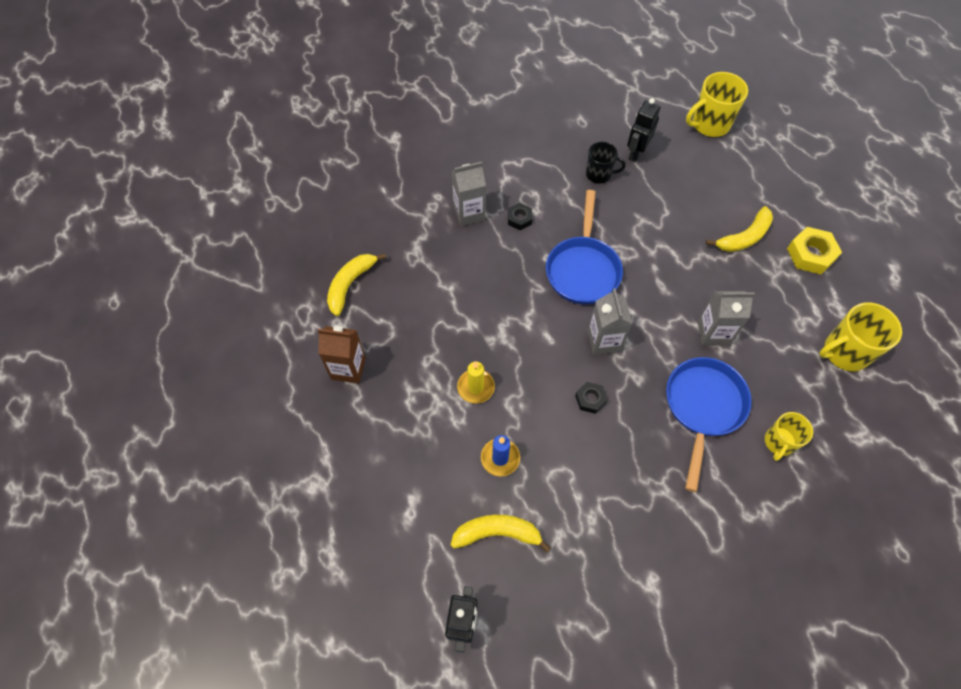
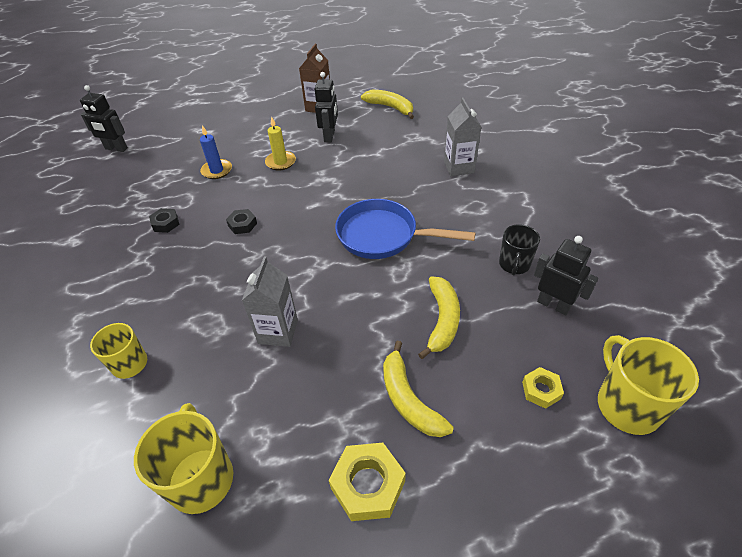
camera: 100 degrees right, 15 degrees down
yellow banana [451,515,551,553] -> yellow banana moved to [418,276,460,359]
black nut [508,203,532,230] -> black nut moved to [149,208,180,233]
grey carton [587,288,632,355] -> none
blue pan [666,357,752,492] -> none
none -> black robot [315,72,338,142]
none -> yellow nut [522,367,564,409]

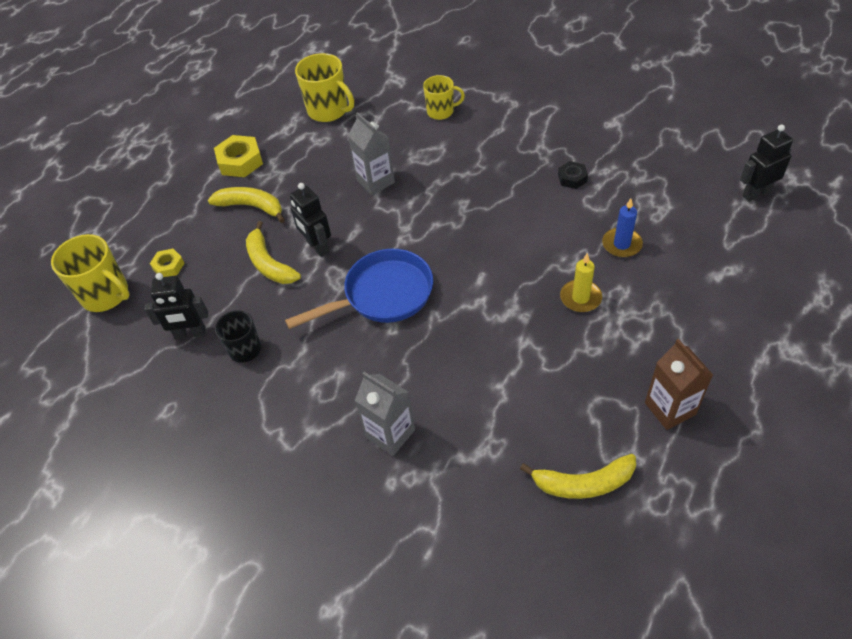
camera: 140 degrees right, 5 degrees up
black nut [226,209,257,234] -> none
black robot [315,72,338,142] -> black robot moved to [290,183,331,257]

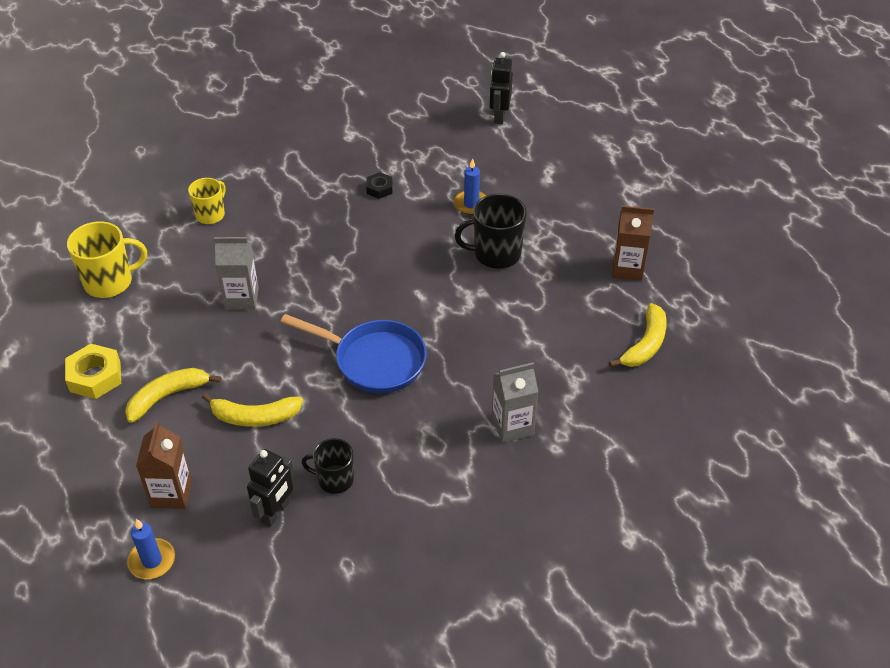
camera: 60 degrees left, 5 degrees down
yellow mug [51,234,130,312] -> blue candle [127,519,175,579]
yellow nut [150,249,185,277] -> brown carton [136,421,192,509]
blue pan [285,249,433,329] -> blue pan turned 105 degrees clockwise [281,314,427,394]
black robot [290,183,331,257] -> none
yellow candle [560,253,602,312] -> black mug [454,194,527,268]

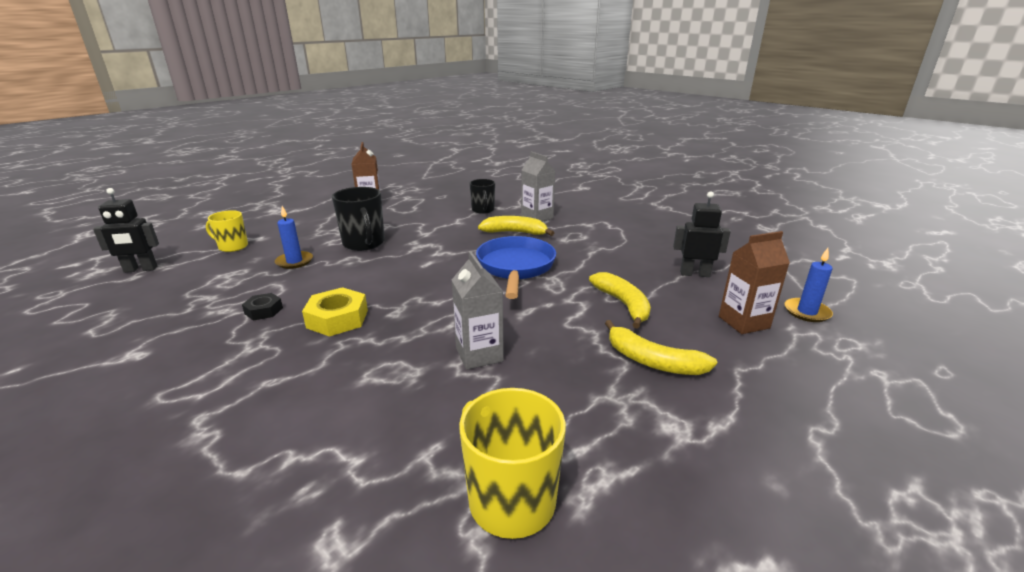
camera: 110 degrees left, 20 degrees down
yellow nut [65,344,121,399] -> yellow nut moved to [302,287,368,337]
yellow mug [188,178,226,224] -> yellow mug moved to [206,210,248,252]
black mug [302,438,354,494] -> black mug moved to [470,179,495,214]
yellow banana [609,303,667,367] -> yellow banana moved to [478,216,554,236]

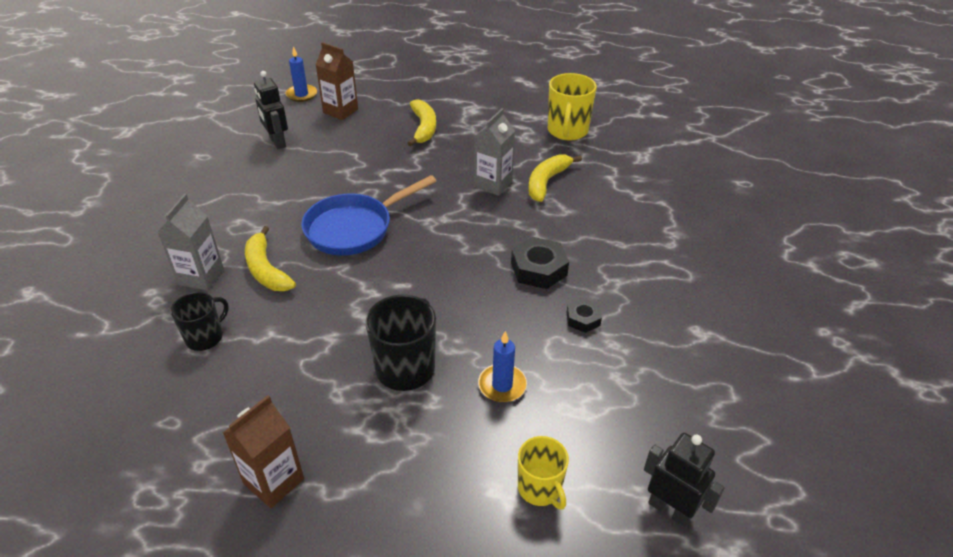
camera: 130 degrees left, 15 degrees up
yellow nut [302,287,368,337] -> black nut [511,237,569,289]
yellow banana [589,272,651,329] -> yellow banana moved to [528,154,582,202]

